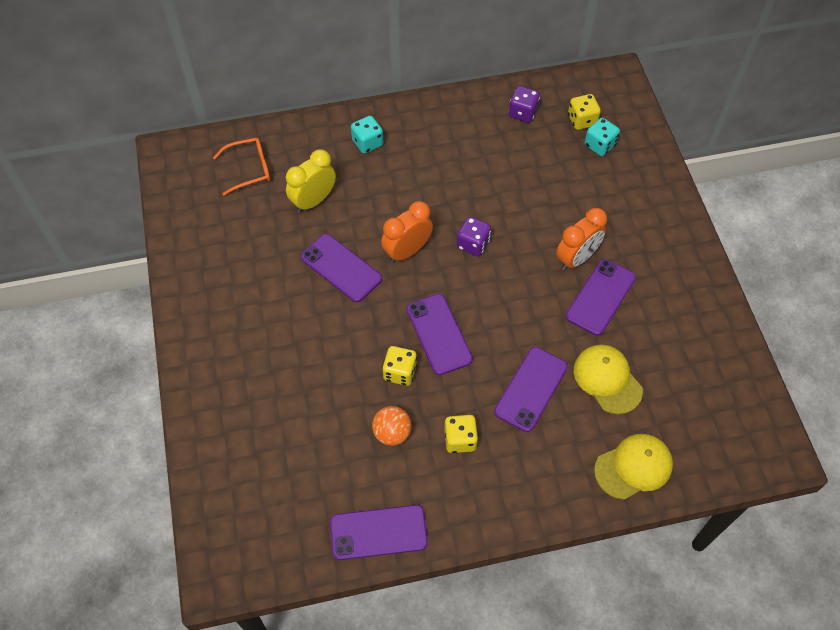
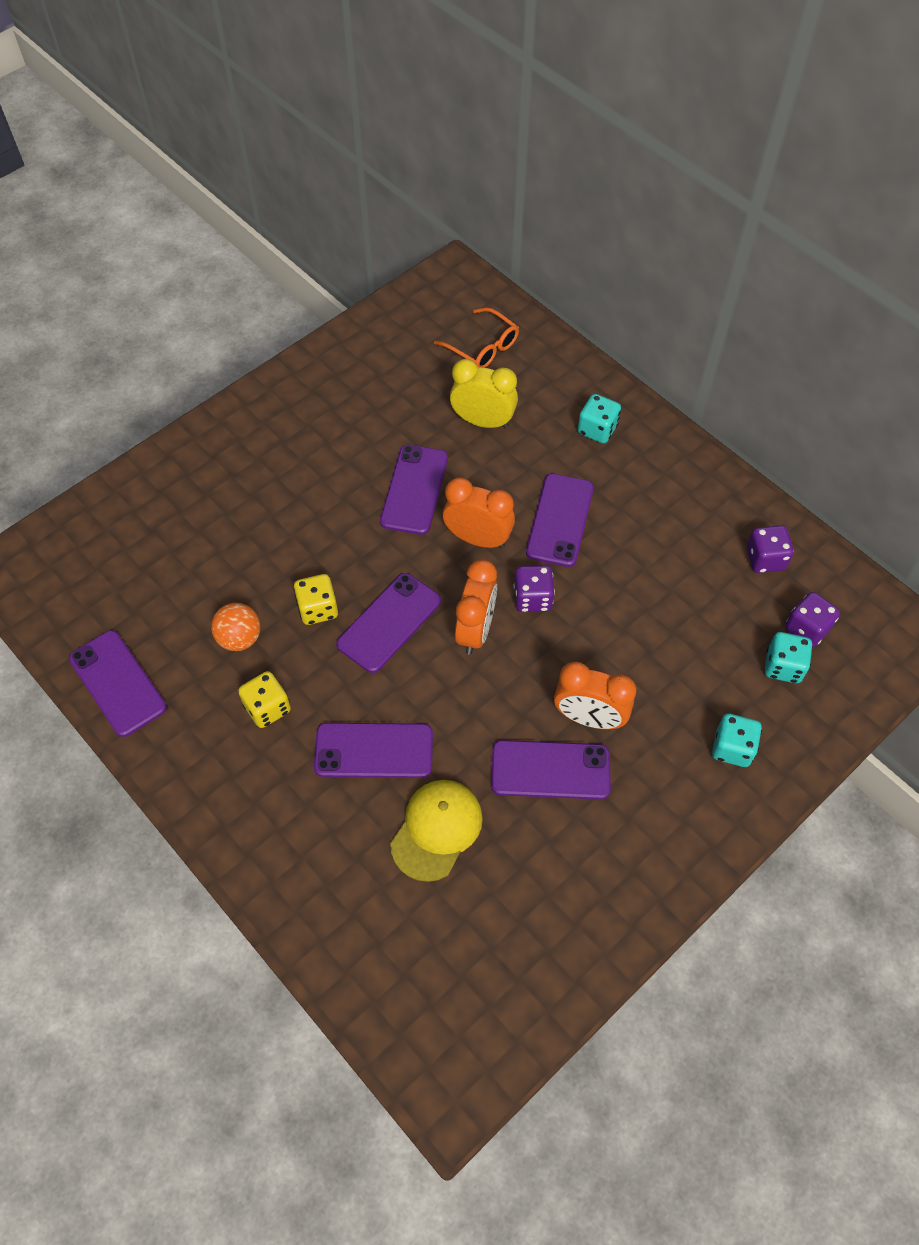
camera: 60 degrees right, 0 degrees up
yellow dice [568,94,601,130] -> purple dice [785,592,840,647]
yellow cap [594,434,673,500] -> none
none -> orange clock [455,559,497,655]
none -> purple phone [526,474,594,567]
none -> turquoise dice [712,714,762,767]

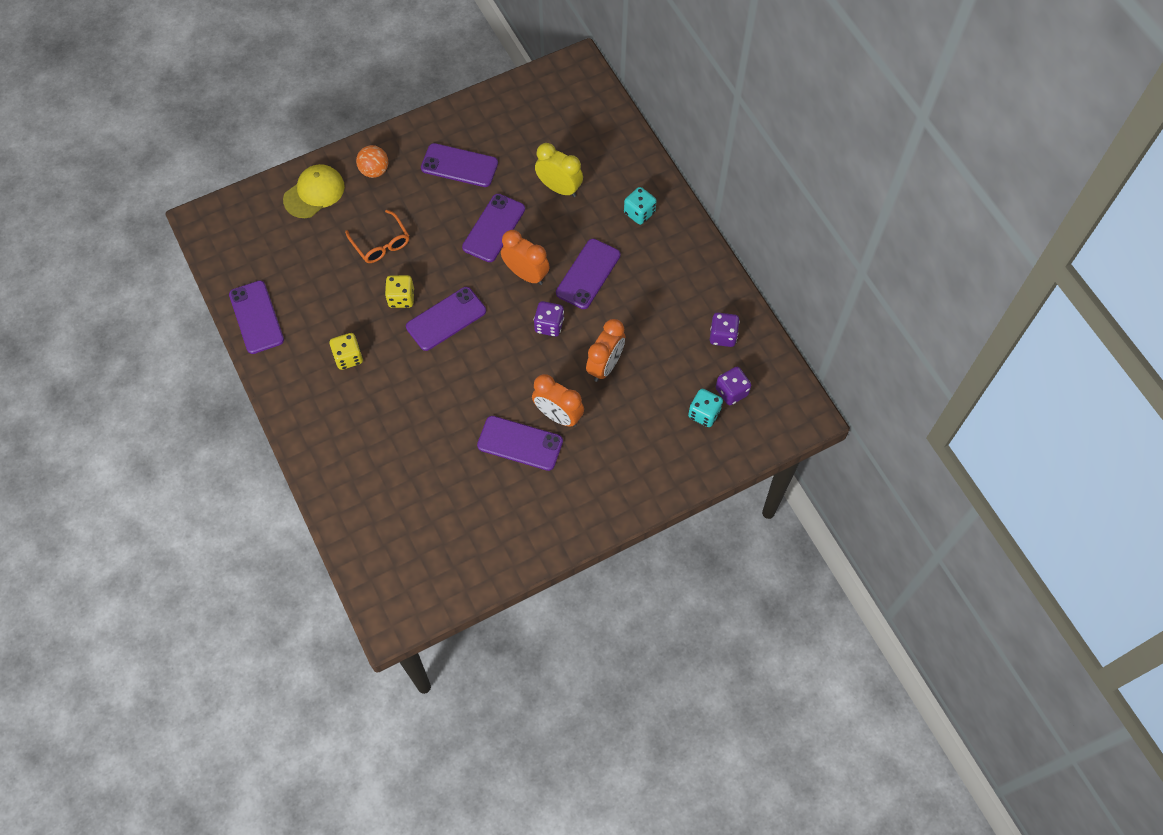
camera: 15 degrees right, 5 degrees up
orange ball [211,603,261,651] -> orange ball moved to [356,145,388,178]
purple phone [314,723,433,778] -> purple phone moved to [421,143,498,187]
yellow cap [390,780,483,882] -> yellow cap moved to [283,164,345,218]
orange glasses [434,307,519,368] -> orange glasses moved to [345,210,409,263]
orange clock [455,559,497,655] -> orange clock moved to [586,319,625,382]
turquoise dice [712,714,762,767] -> none

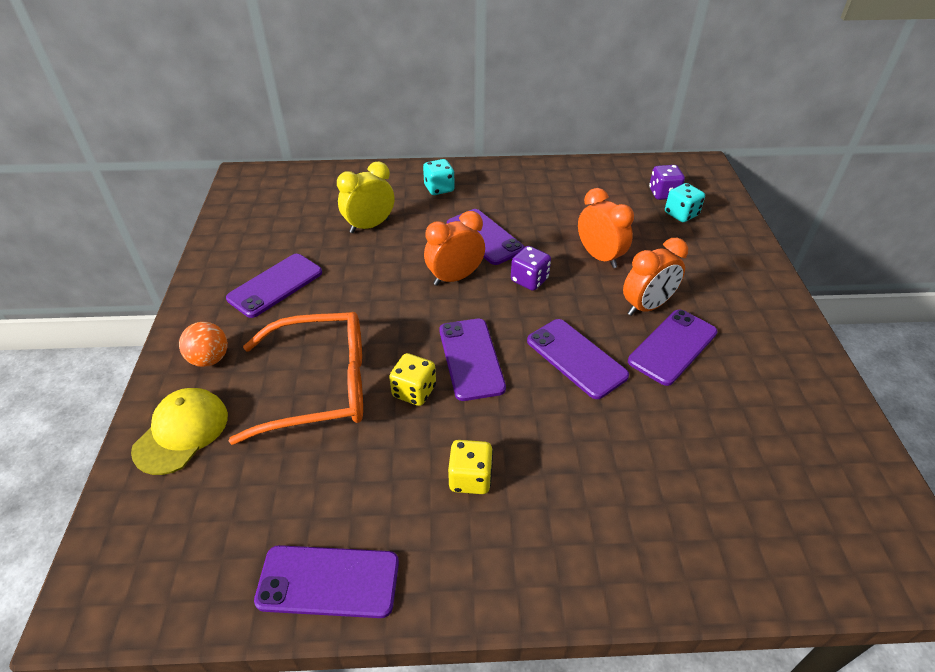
camera: 65 degrees left, 20 degrees down
yellow cap [283,164,345,218] -> yellow cap turned 45 degrees clockwise [131,388,228,475]
orange glasses [345,210,409,263] -> orange glasses [229,312,363,445], size x1.83
purple phone [462,194,525,262] -> purple phone moved to [527,319,629,399]
purple dice [710,313,740,347] -> none

